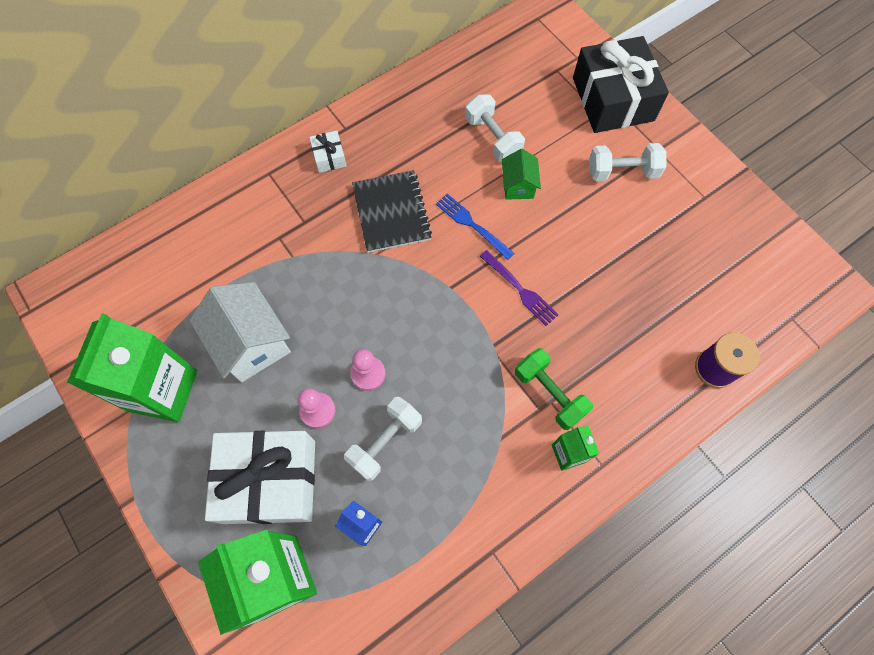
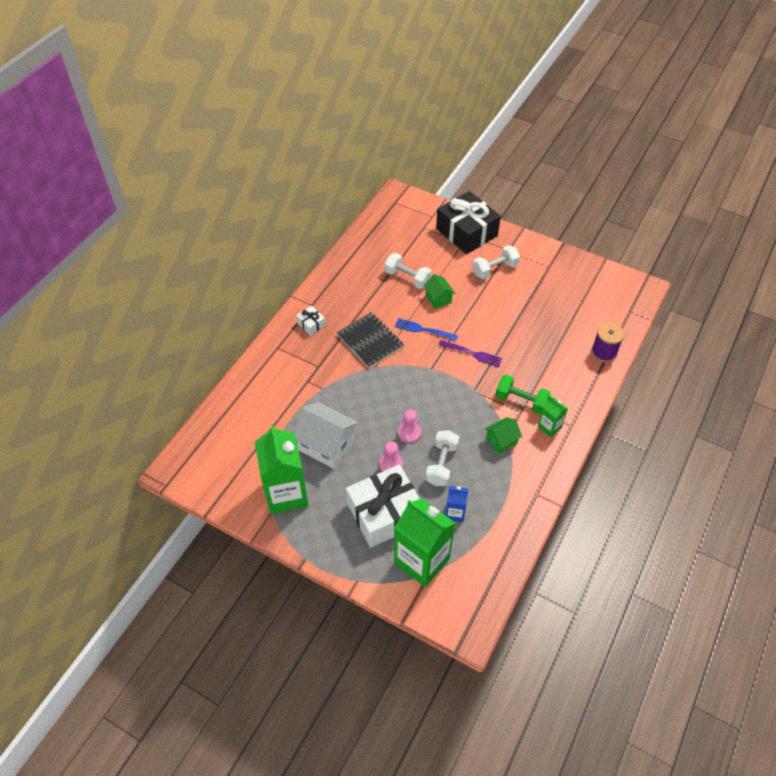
camera: 25 degrees left, 15 degrees down
none -> green house [485,417,522,454]

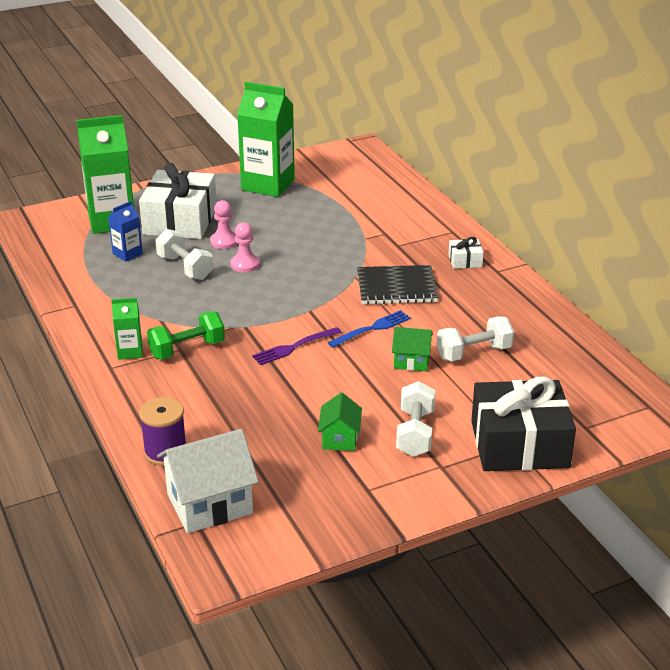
camera: 125 degrees right, 20 degrees down
white house [293,402,359,469] -> white house moved to [157,429,259,533]
green house [485,417,522,454] -> green house moved to [318,393,362,451]

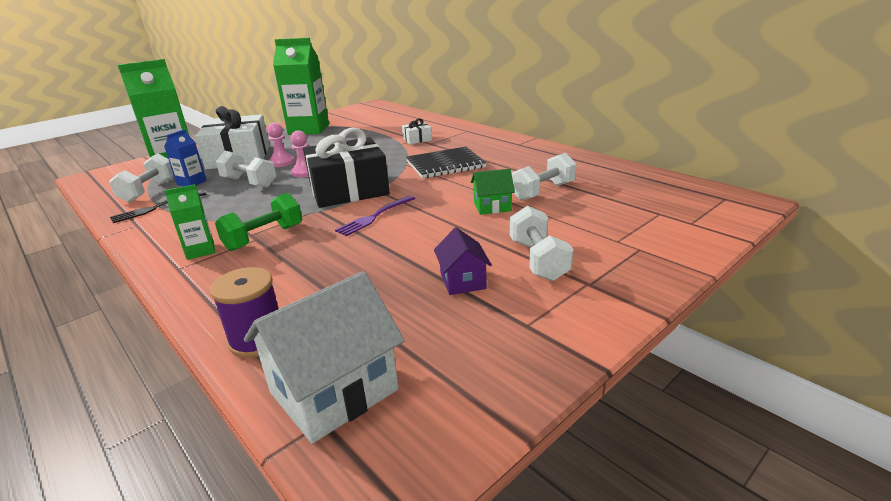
camera: 15 degrees left, 5 degrees down
green house [318,393,362,451] -> purple house [434,227,492,295]
blue fork [328,310,411,348] -> none
white gift [449,237,484,269] -> white gift moved to [402,118,432,144]
black gift [471,377,576,471] -> black gift moved to [303,128,390,208]
none -> white dumbbell [109,153,174,203]
none -> black fork [110,191,207,223]

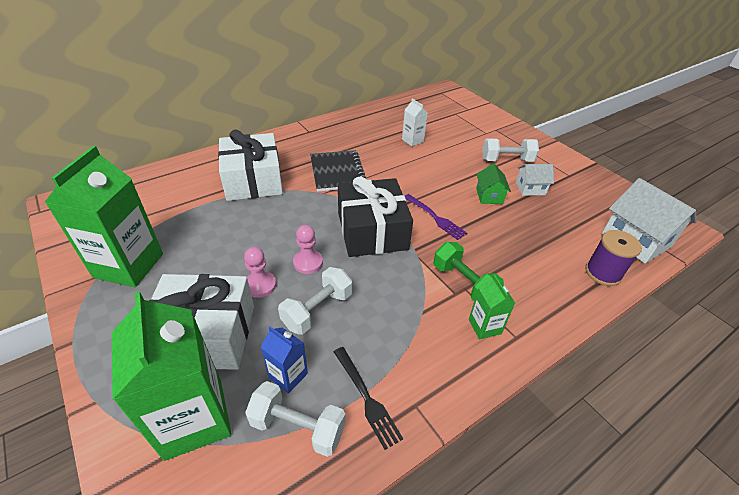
camera: 85 degrees left, 15 degrees up
white gift [402,118,432,144] -> white gift [218,129,283,201], size x2.35
purple house [434,227,492,295] -> white house [516,164,554,196]
green house [471,169,515,215] -> green house moved to [476,164,511,204]
white dumbbell [511,152,576,201] -> white carton [402,98,428,146]

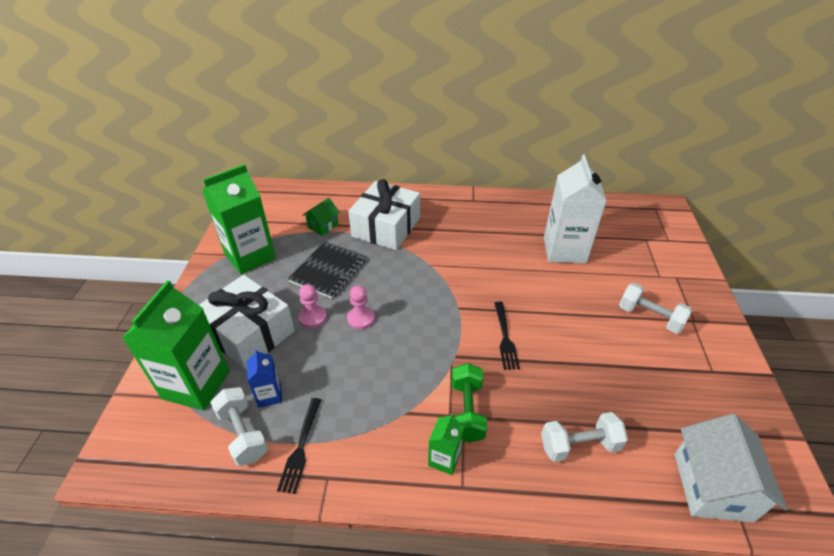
camera: 40 degrees right, 0 degrees up
white dumbbell [278,267,352,335] -> white dumbbell moved to [541,412,628,462]
black notebook [310,150,366,192] -> black notebook moved to [288,241,366,299]
black gift [338,177,413,257] -> none
white carton [402,98,428,146] -> white carton [544,155,607,263], size x2.09
purple fork [405,194,467,240] -> black fork [494,302,520,370]
green house [476,164,511,204] -> green house moved to [303,198,340,236]
white house [516,164,554,196] -> none
purple spool [585,230,642,286] -> none

